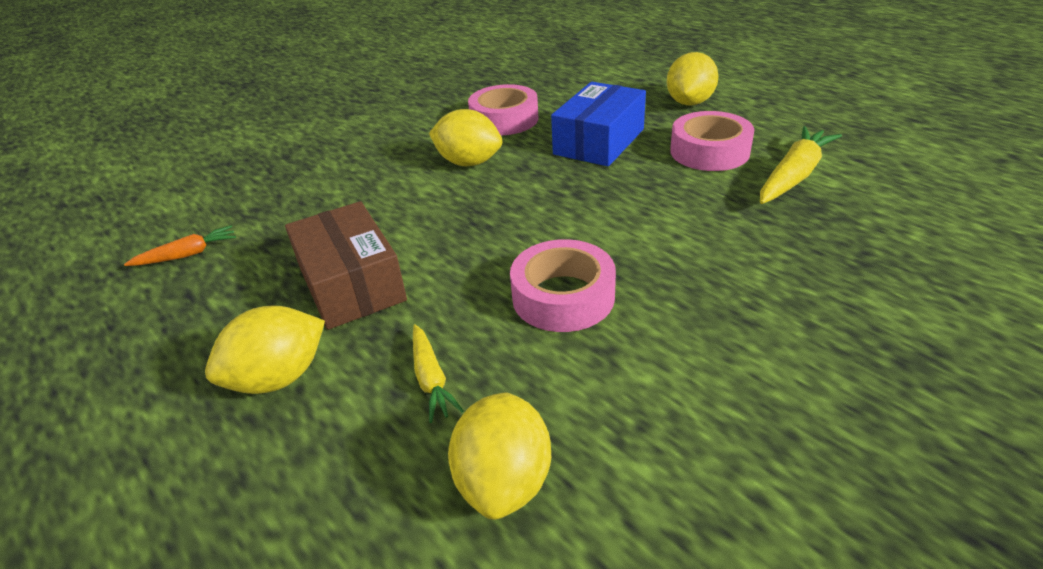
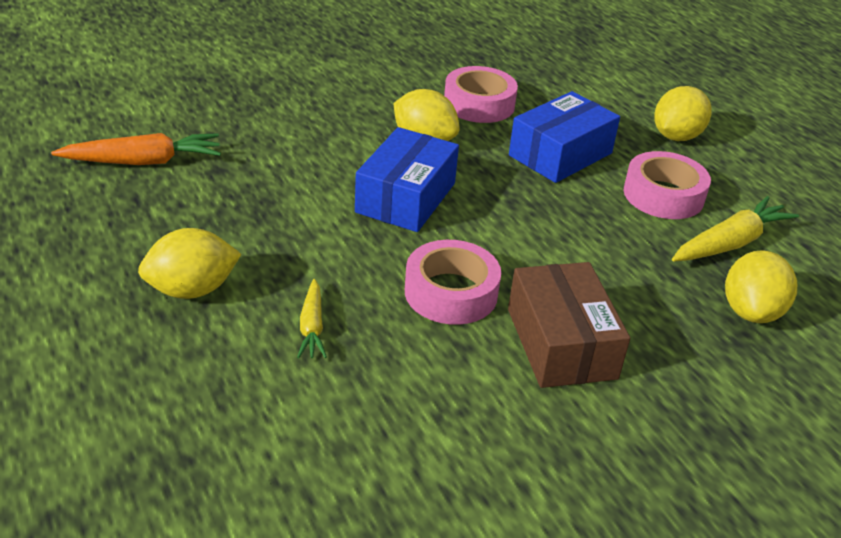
camera: 10 degrees right, 0 degrees up
orange carrot [124,225,236,266] -> orange carrot [51,133,221,165], size x1.69
brown box [285,201,407,330] -> brown box moved to [508,262,630,388]
yellow lemon [448,392,551,520] -> yellow lemon moved to [725,250,797,323]
none -> blue box [355,127,459,232]

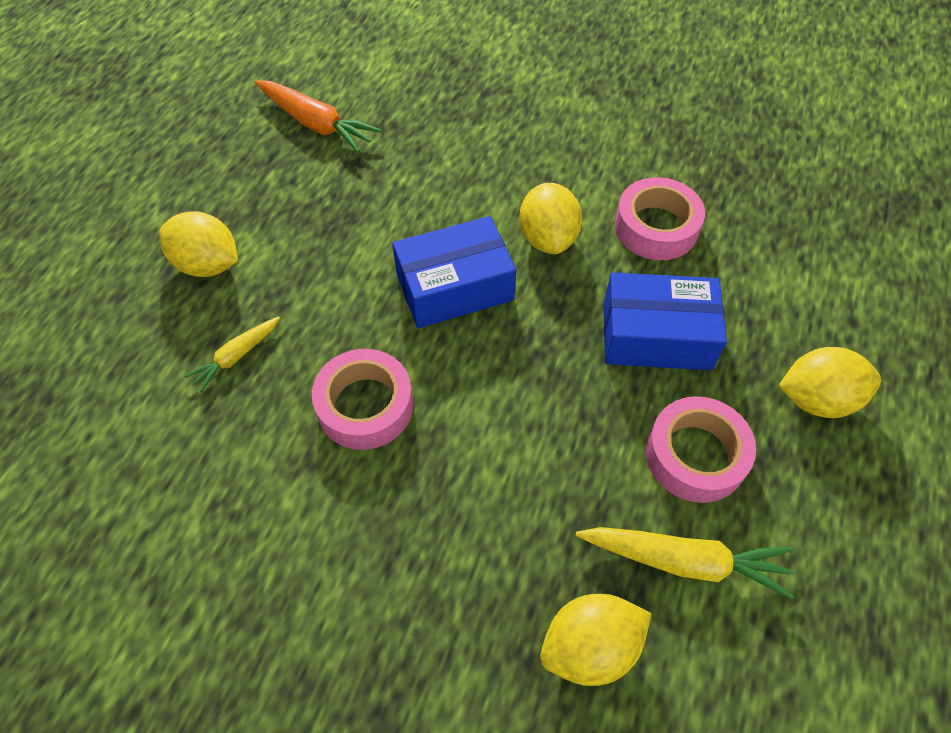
camera: 50 degrees right, 20 degrees up
brown box [508,262,630,388] -> none

